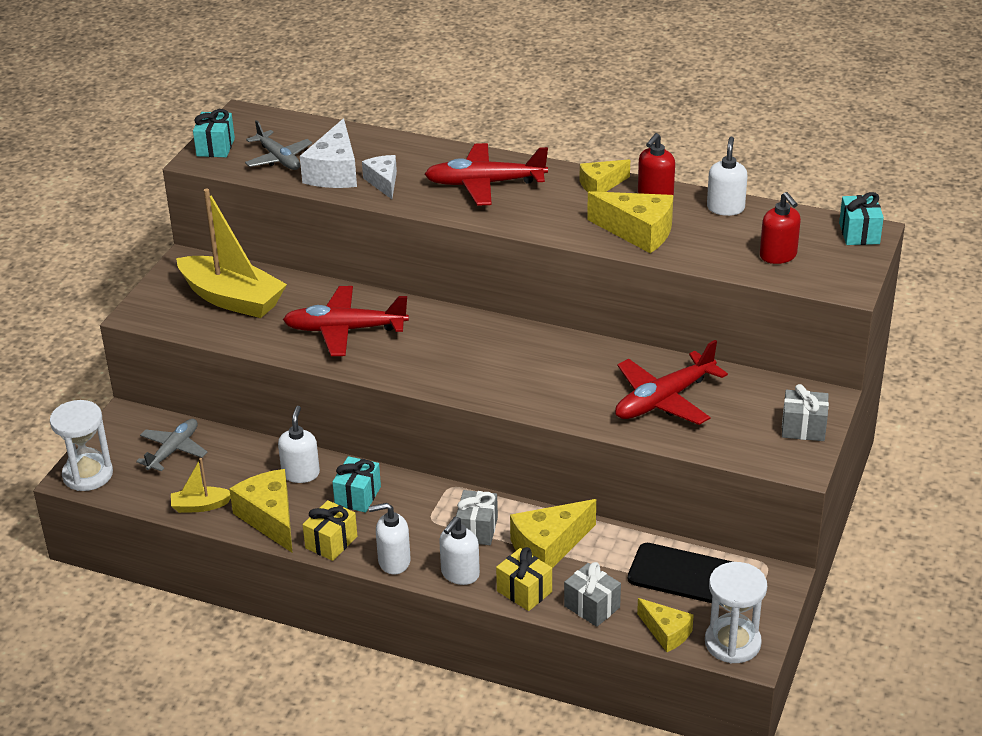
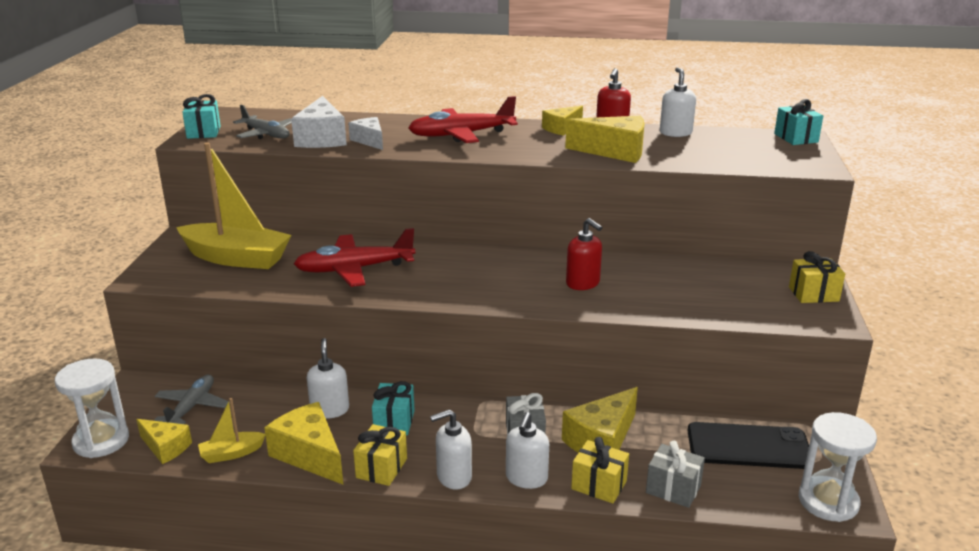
camera: 15 degrees left, 10 degrees down
red plane [615,340,728,425] -> none
yellow cheese [637,598,694,652] -> yellow cheese moved to [136,419,192,464]
red soap dispenser [760,192,801,264] -> red soap dispenser moved to [566,218,602,290]
grey gift [782,384,829,441] -> yellow gift [789,251,845,303]

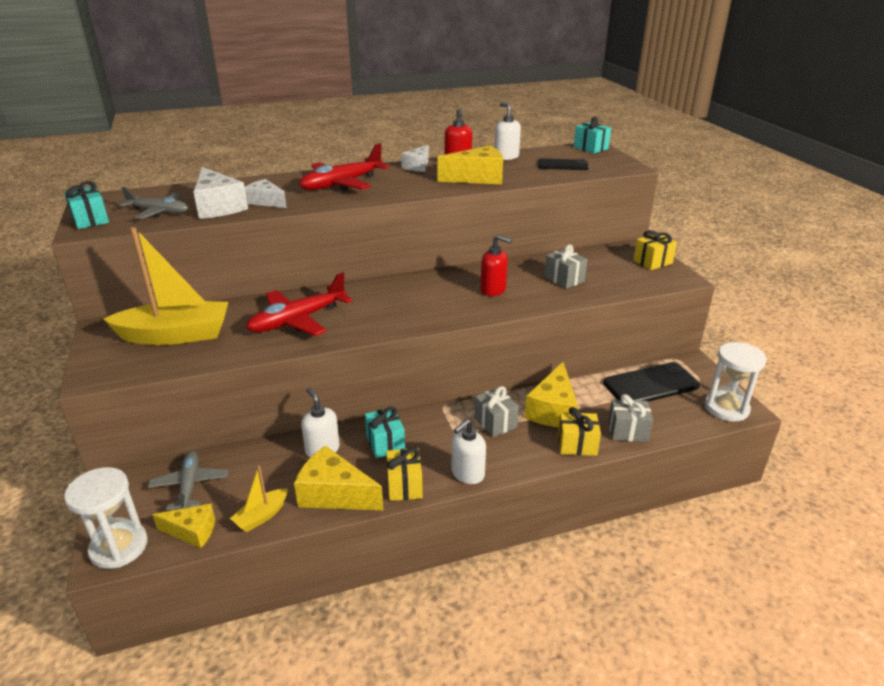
camera: 25 degrees left, 5 degrees up
white soap dispenser [506,412,549,489] -> none
yellow cheese [542,106,583,136] -> white cheese [401,145,429,172]
none -> black phone [538,158,589,170]
none -> grey gift [544,245,588,289]

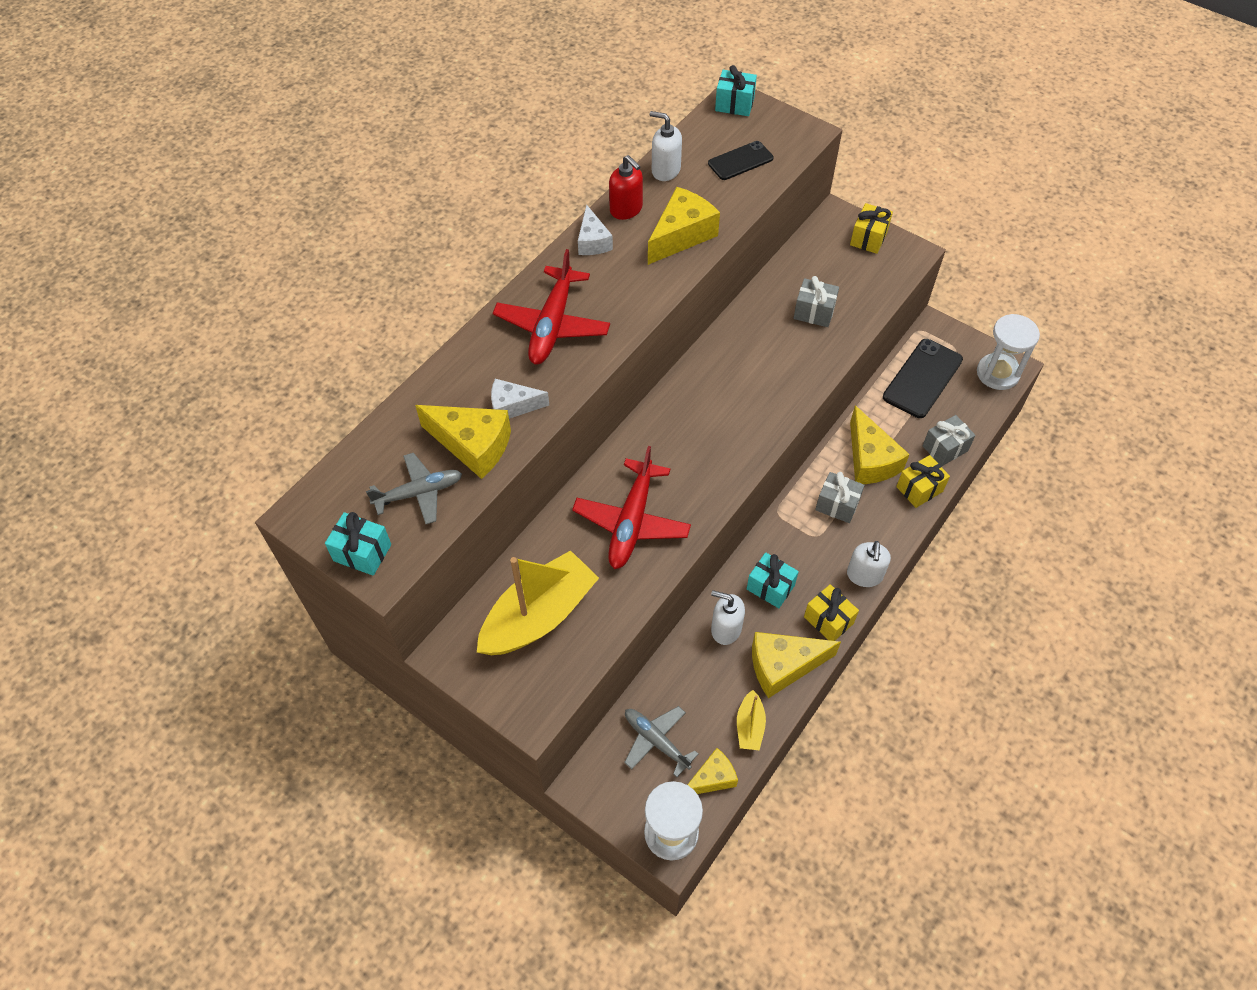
camera: 35 degrees left, 25 degrees up
white cheese [193,167,248,219] -> yellow cheese [415,405,511,479]
red soap dispenser [480,235,512,296] -> none

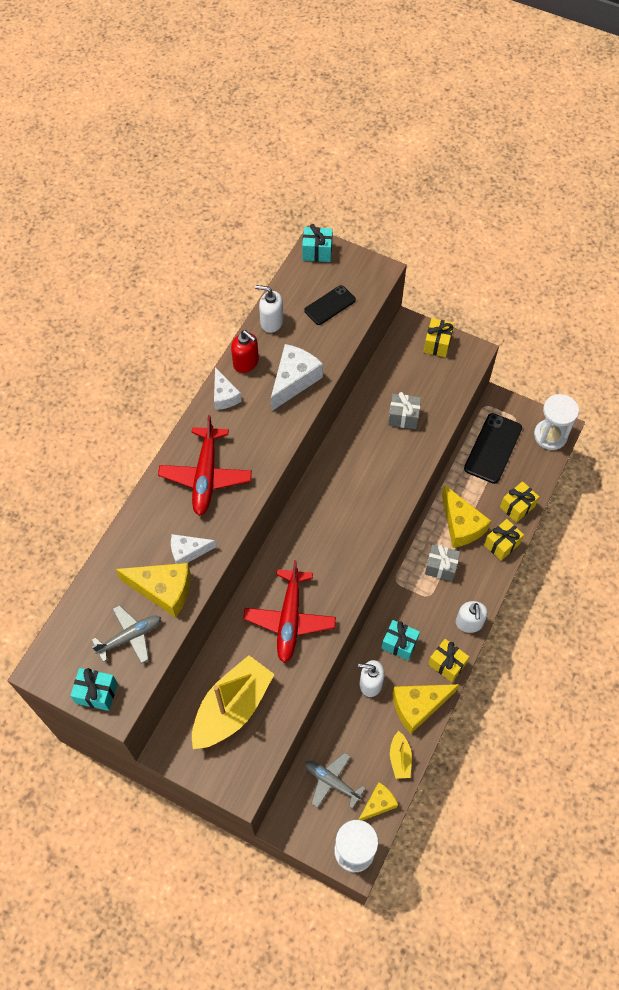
camera: 10 degrees left, 5 degrees up
yellow cheese [648,187,720,265] -> white cheese [271,344,323,412]
grey gift [922,415,975,466] -> yellow gift [500,481,539,523]

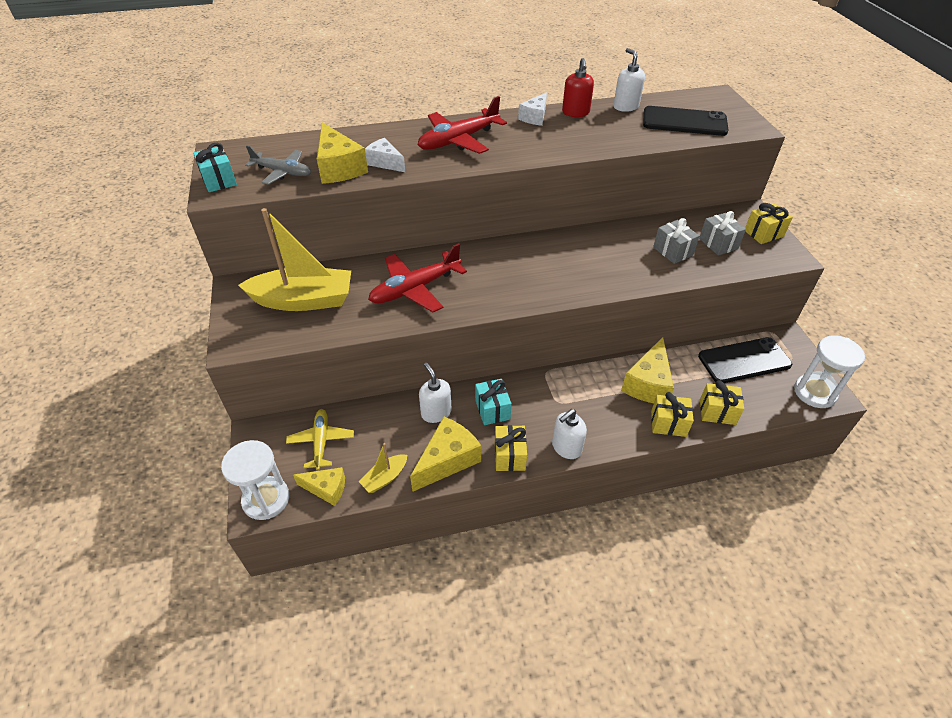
camera: 50 degrees right, 15 degrees down
white cheese [271,344,323,412] -> none
turquoise gift [302,224,333,262] -> none
black phone [304,285,356,325] -> black phone [643,106,728,136], size x1.60
grey plane [305,753,365,809] -> yellow plane [286,409,354,470]
yellow cheese [392,684,459,734] -> yellow cheese turned 105 degrees clockwise [410,417,481,492]
grey gift [425,544,460,581] -> grey gift moved to [699,211,746,255]

